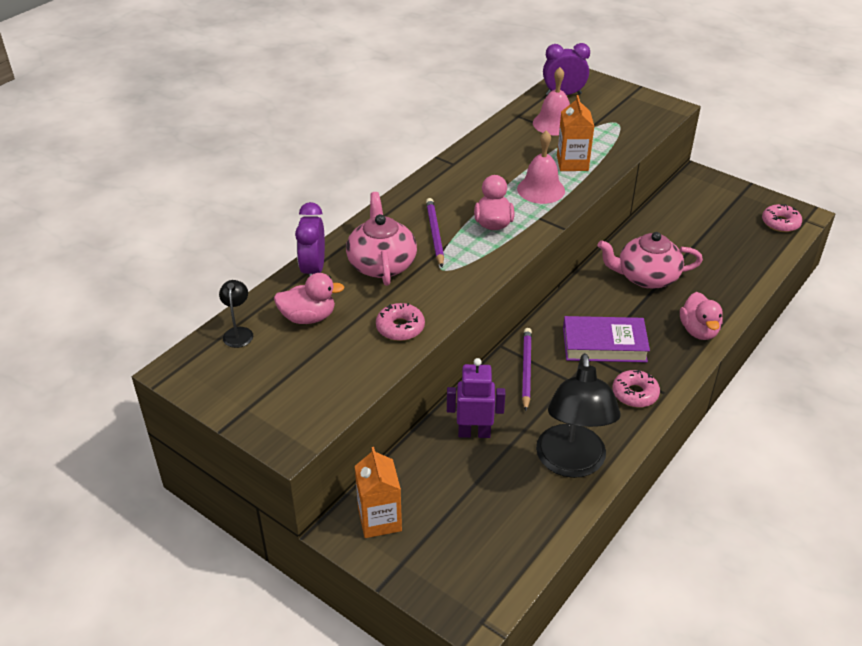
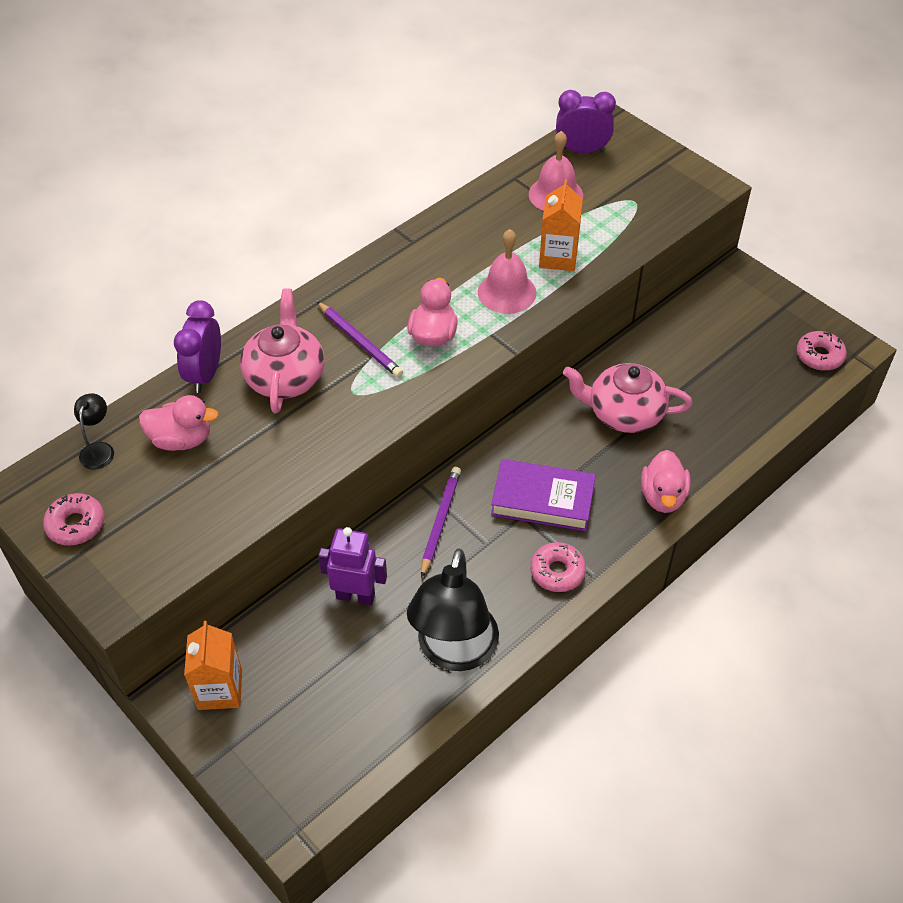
camera: 10 degrees right, 10 degrees up
pink donut [376,303,425,341] -> pink donut moved to [43,493,104,546]
purple pencil [426,198,444,267] -> purple pencil turned 135 degrees clockwise [317,301,403,378]

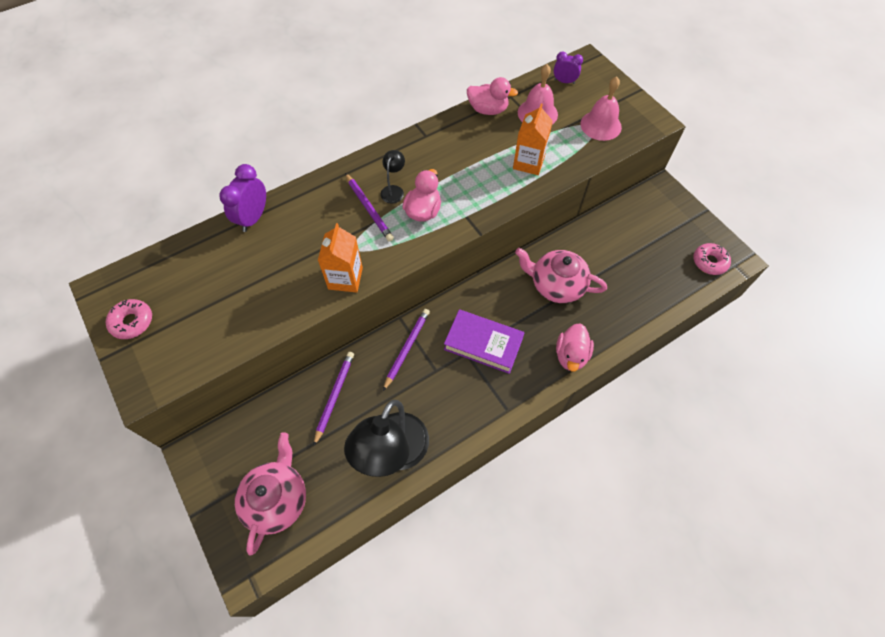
camera: 10 degrees right, 10 degrees up
black lamp [74,393,114,470] -> black lamp moved to [380,150,405,204]
pink duck [139,395,219,451] -> pink duck moved to [467,77,518,115]
orange carton [184,621,242,710] -> orange carton moved to [318,223,363,293]
pink teapot [240,288,325,413] -> pink teapot moved to [235,433,306,556]
purple robot [318,527,387,605] -> purple pencil [314,352,354,446]
pink bell [478,229,536,314] -> pink bell moved to [581,77,622,141]
pink donut [530,542,586,592] -> none
purple clock [556,90,616,153] -> purple clock [554,51,583,84], size x0.63

